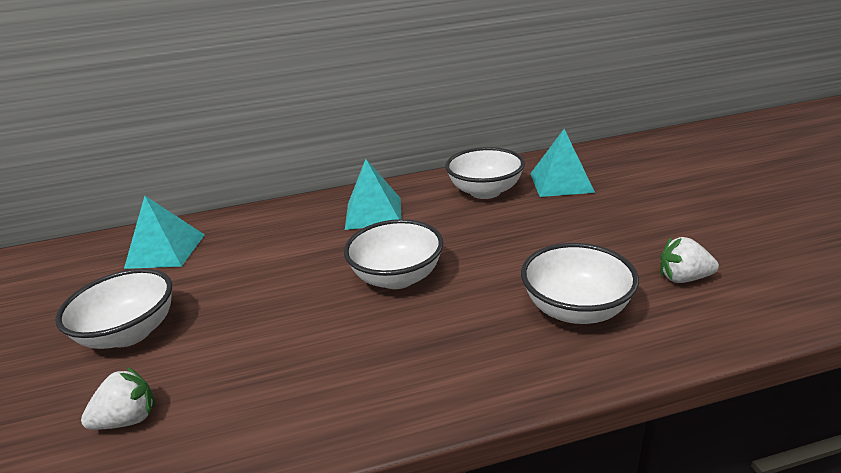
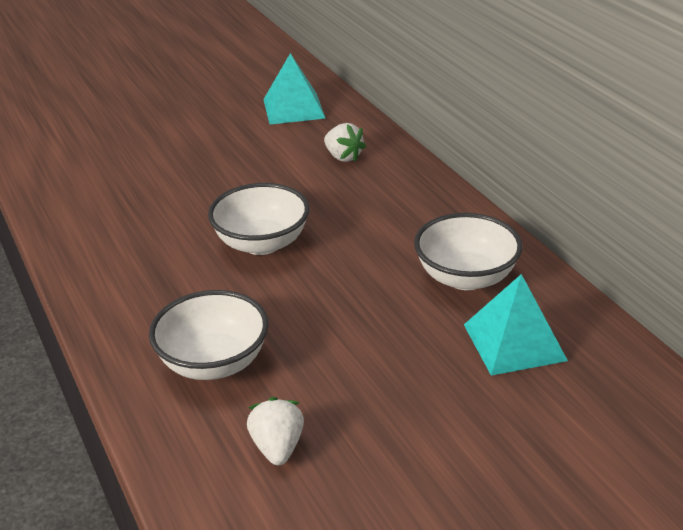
camera: 75 degrees right, 5 degrees up
white bowl [55,269,172,349] -> none
white strawberry [81,367,155,430] -> white strawberry moved to [324,123,366,162]
turquoise pyramid [345,159,402,230] -> none

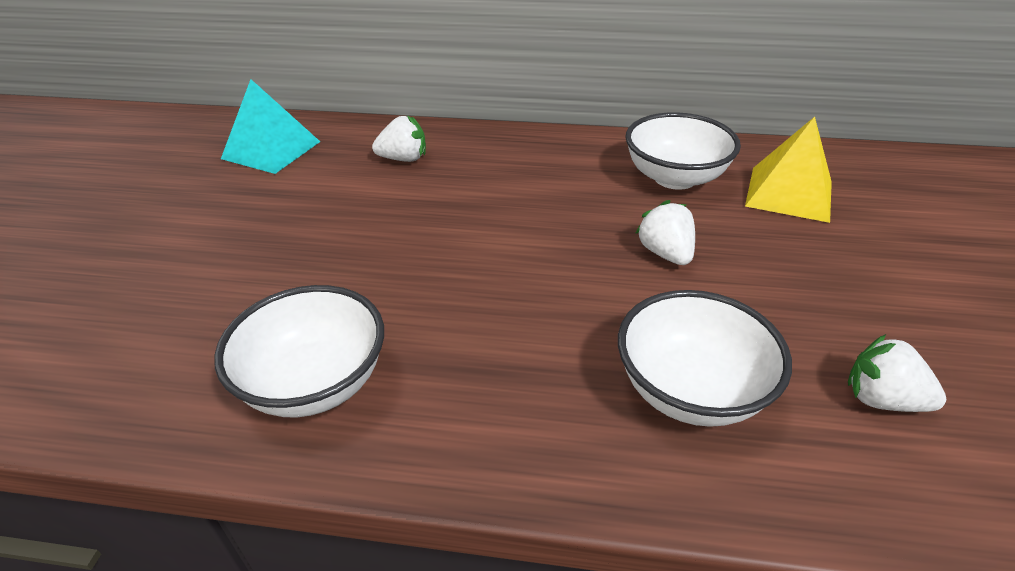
camera: 55 degrees left, 5 degrees up
white bowl [208,183,310,255] -> white bowl moved to [214,285,384,418]
turquoise pyramid [464,274,568,376] -> yellow pyramid [745,117,832,223]
none -> white strawberry [635,200,695,265]

